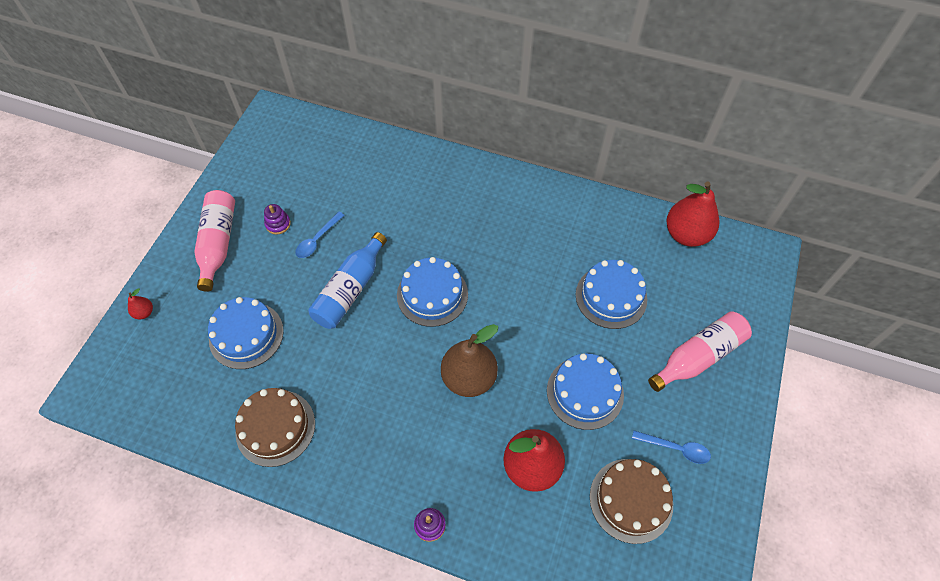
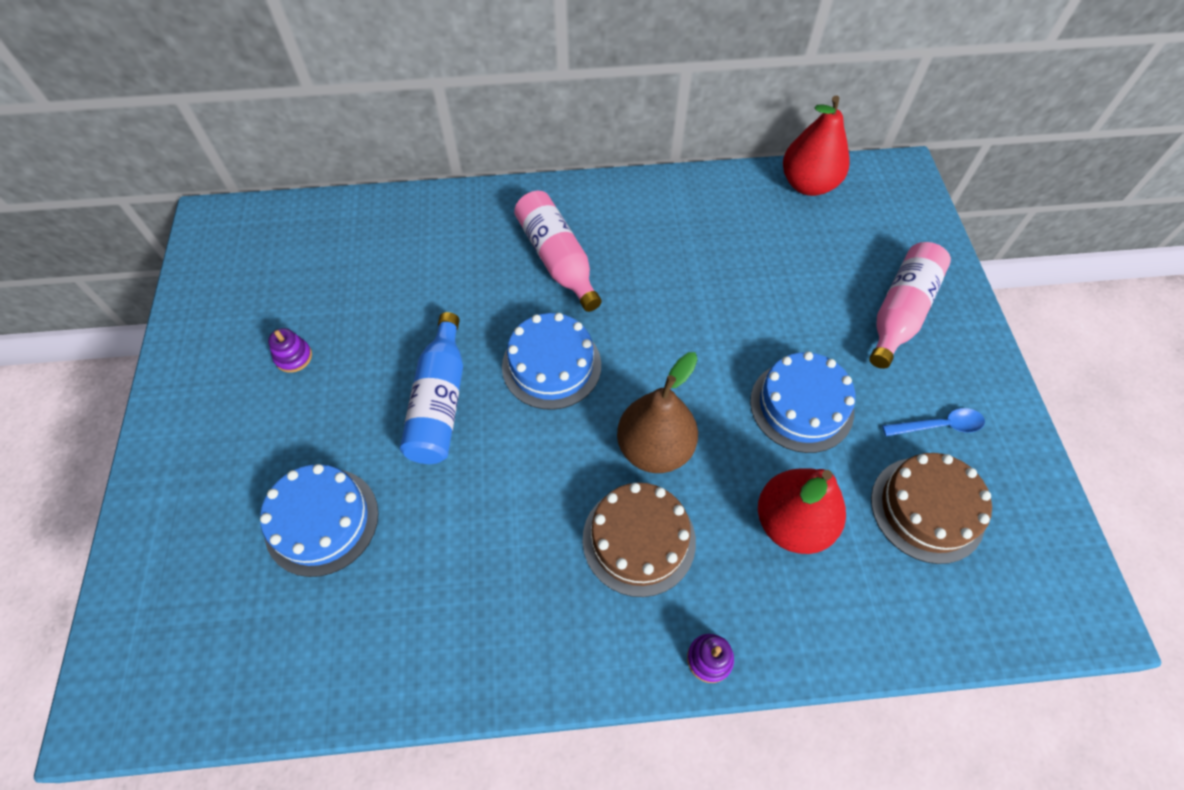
camera: 25 degrees left, 0 degrees up
red pear [128,288,153,319] -> none
pink bottle [194,190,235,292] -> pink bottle moved to [514,191,602,312]
brown cake [235,388,315,467] -> brown cake moved to [583,483,696,597]
blue spoon [295,212,344,258] -> none
blue cake [576,260,647,329] -> none

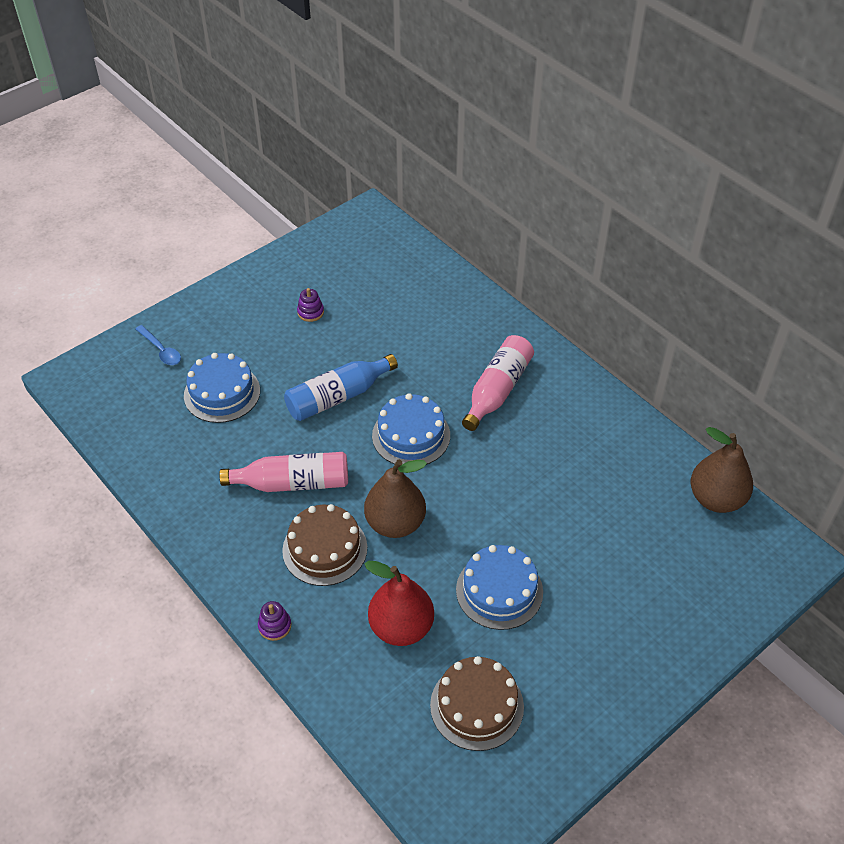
camera: 55 degrees right, 10 degrees down
red pear [783,95,850,196] -> brown pear [691,427,753,513]
pink bottle [869,242,951,369] -> pink bottle moved to [219,452,348,492]
blue spoon [882,408,985,436] -> blue spoon moved to [136,325,181,365]

